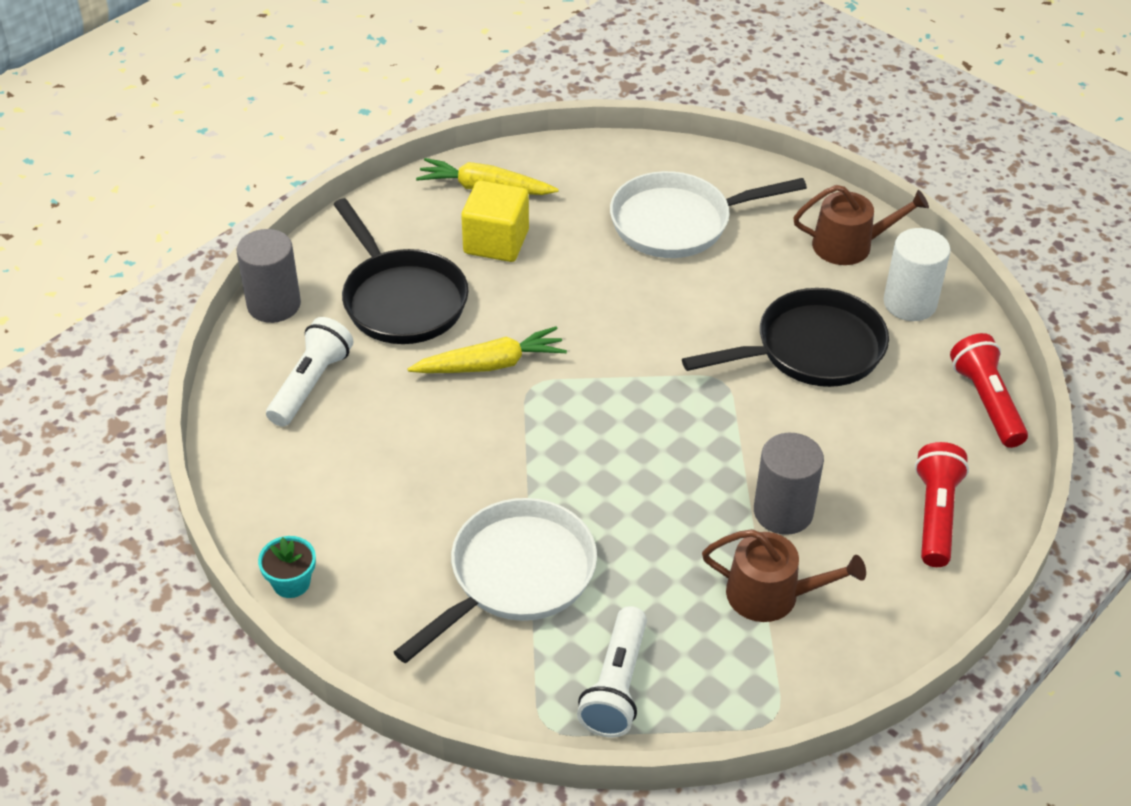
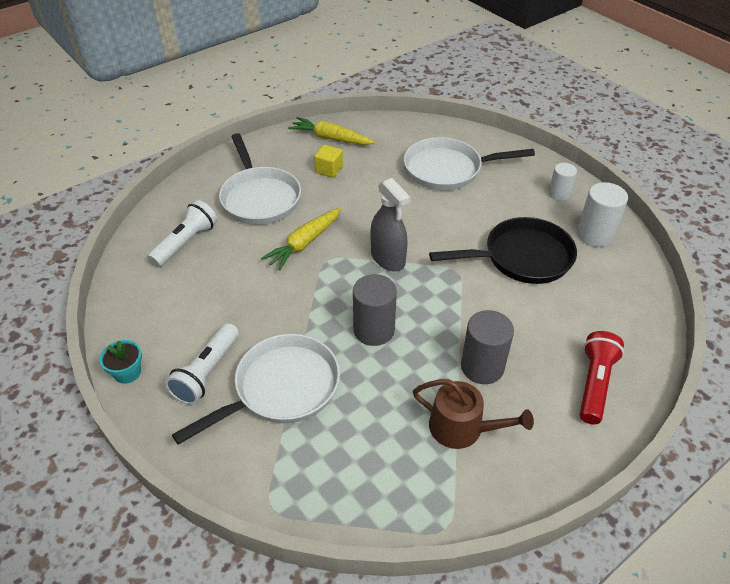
camera: 10 degrees right, 0 degrees up
grey cylinder [237,229,301,323] -> grey cylinder moved to [353,274,397,346]
black pan [333,198,469,344] -> white pan [219,133,301,225]
yellow carrot [408,326,567,373] -> yellow carrot turned 135 degrees clockwise [261,208,341,270]
yellow cube [461,181,529,262] -> yellow cube [314,145,343,178], size x0.62
white flashlight [577,606,647,737] -> white flashlight moved to [165,323,239,405]
brown watering can [793,185,929,265] -> white cylinder [548,163,577,201]
red flashlight [950,333,1028,448] -> none
none -> grey spray bottle [371,178,410,271]

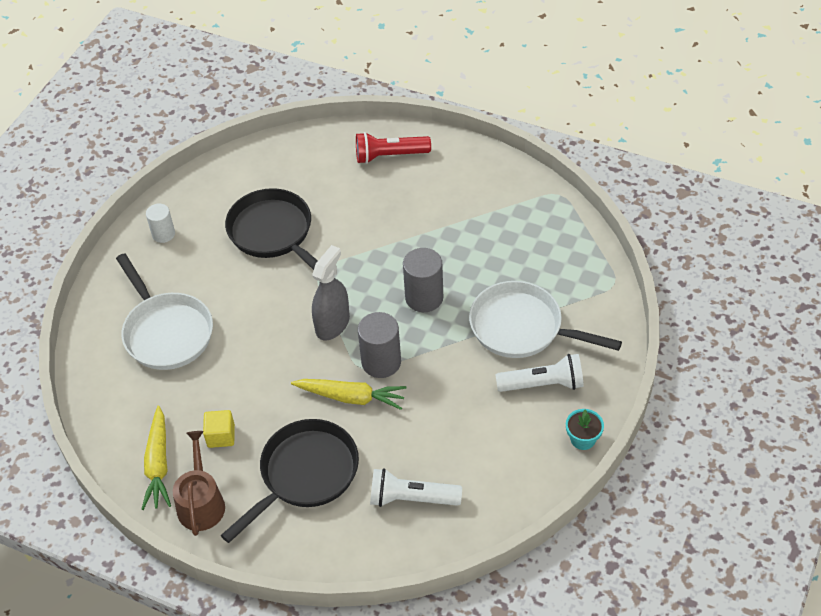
camera: 115 degrees left, 5 degrees up
white pan [219,133,301,225] -> black pan [221,419,359,543]
brown watering can [413,379,534,449] -> brown watering can moved to [173,431,225,536]
grey cylinder [461,310,514,384] -> grey cylinder moved to [358,312,401,378]
white cylinder [577,182,628,247] -> none

